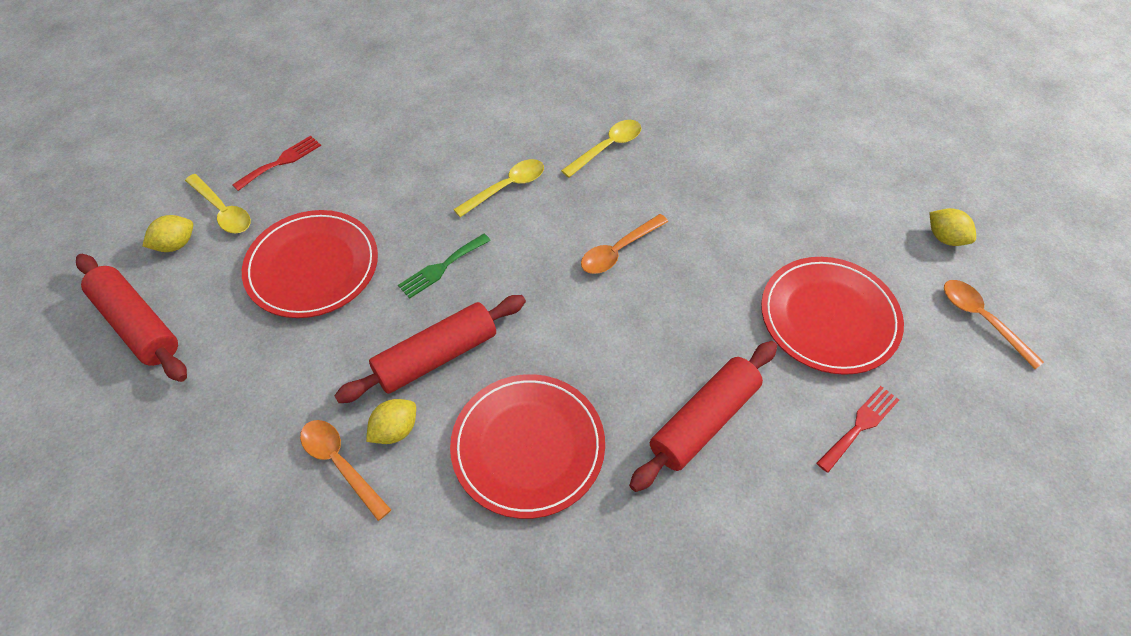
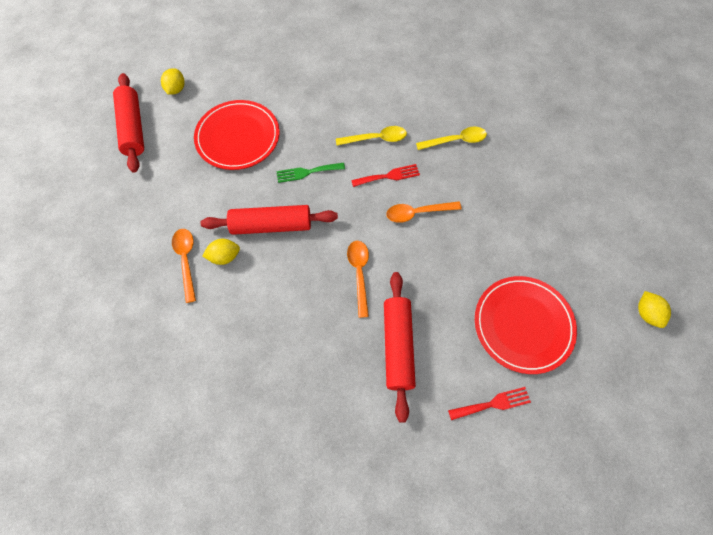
camera: 30 degrees right, 10 degrees up
yellow lemon [143,215,193,252] -> yellow lemon turned 75 degrees counterclockwise [161,68,185,95]
yellow spoon [185,174,251,233] -> none
red fork [233,136,321,191] -> red fork moved to [351,164,420,187]
red plate [450,374,605,519] -> none
red rolling pin [629,341,777,492] -> red rolling pin turned 75 degrees counterclockwise [384,272,416,423]
orange spoon [944,280,1044,369] -> orange spoon moved to [347,241,369,318]

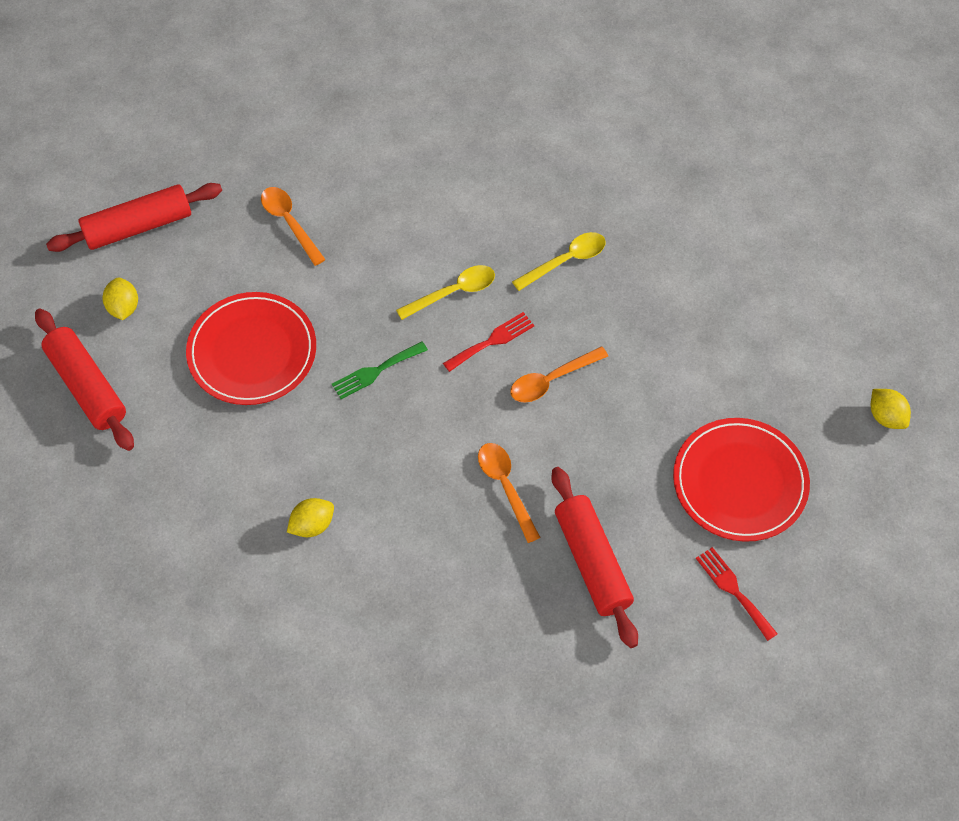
camera: 20 degrees left, 5 degrees down
orange spoon [172,229,196,303] -> orange spoon moved to [261,187,326,266]
red rolling pin [200,205,338,235] -> red rolling pin moved to [46,183,222,252]
red fork [448,387,531,420] -> red fork turned 90 degrees counterclockwise [696,547,778,641]

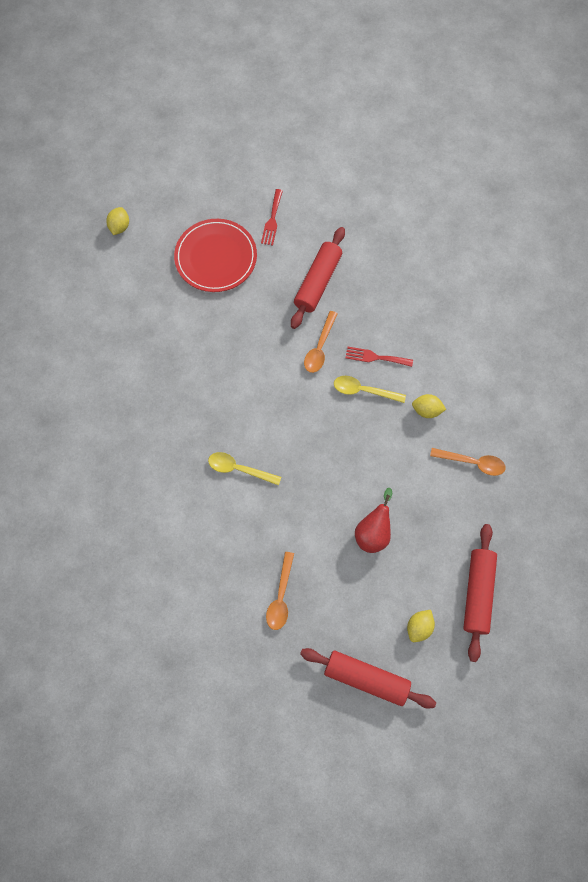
camera: 135 degrees left, 10 degrees up
red plate [186,292,316,405] -> red pear [355,488,392,553]
green fork [332,341,428,399] -> none
red fork [443,312,534,372] -> red fork moved to [346,347,413,367]
orange spoon [510,346,608,403] -> orange spoon moved to [430,448,506,476]
yellow spoon [512,232,606,291] -> yellow spoon moved to [334,376,406,403]

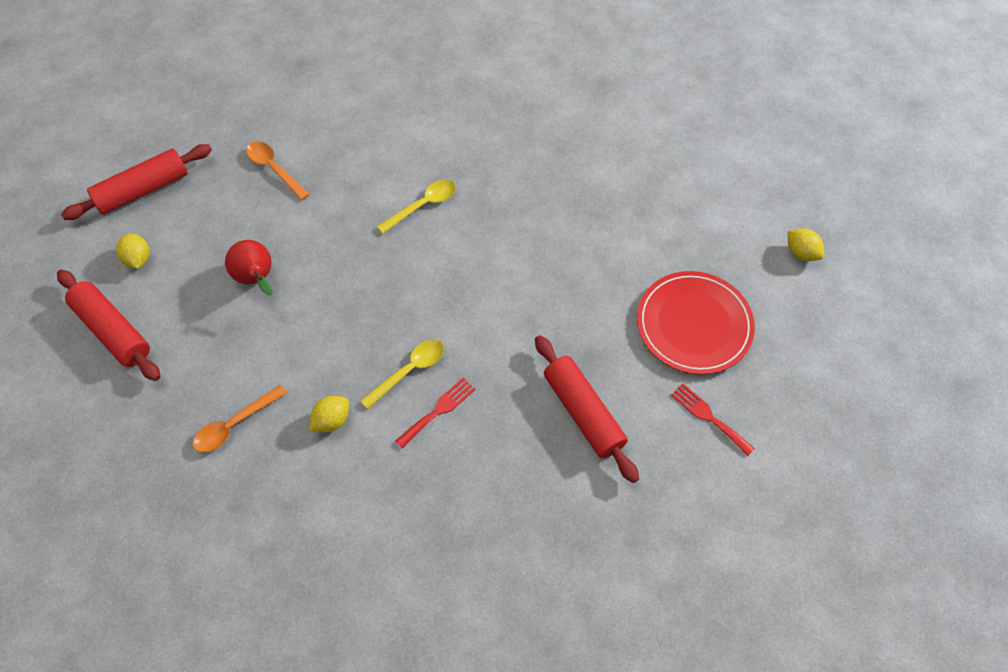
camera: 125 degrees right, 10 degrees down
orange spoon [304,311,338,373] -> none

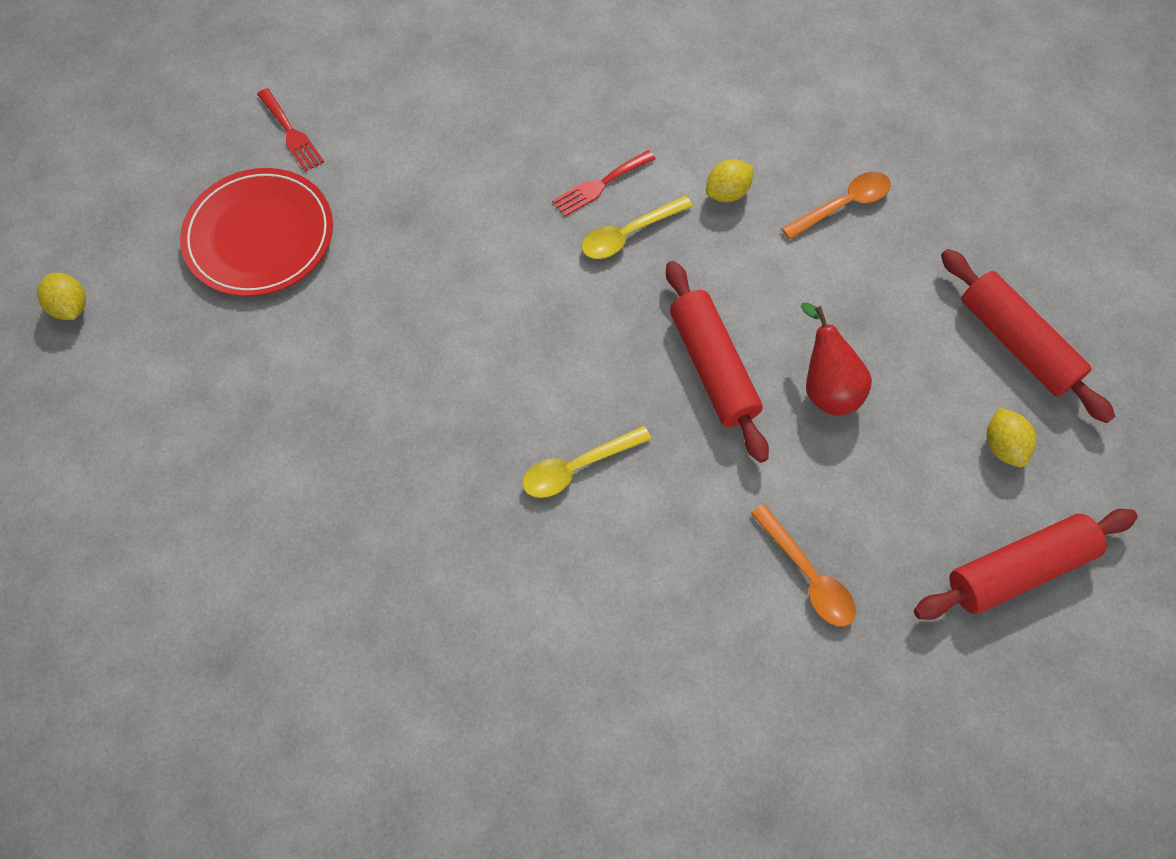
camera: 170 degrees left, 5 degrees up
red rolling pin [535,335,639,483] -> red rolling pin moved to [666,261,769,463]

